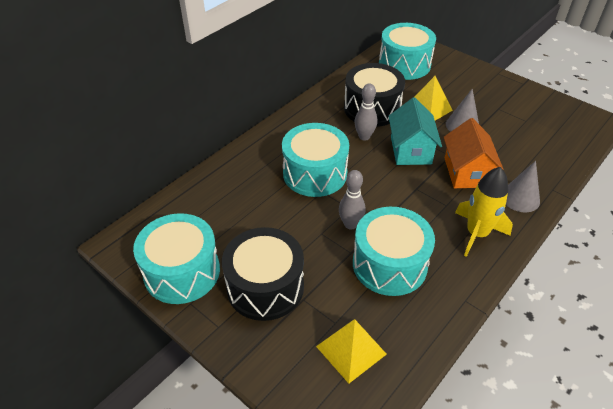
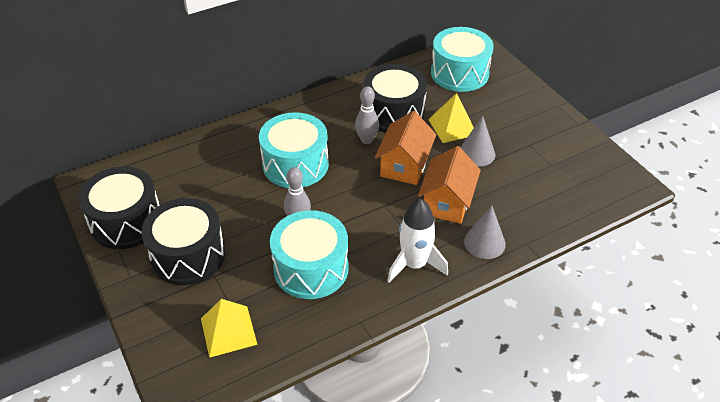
camera: 20 degrees right, 0 degrees up
turquoise drum [133,213,220,304] -> black drum [78,166,159,249]
turquoise house [388,97,442,165] -> orange house [375,111,436,185]
yellow rocket [455,167,513,257] -> white rocket [387,199,448,283]

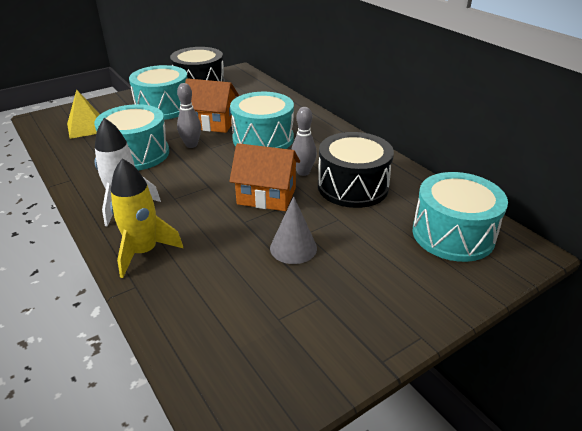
camera: 85 degrees right, 10 degrees down
black drum [141,198,226,285] -> turquoise drum [129,65,187,120]
orange house [418,146,481,224] -> orange house moved to [185,78,239,133]
yellow pyramid [428,93,474,143] -> none
grey cone [464,206,506,259] -> yellow rocket [110,158,183,278]

